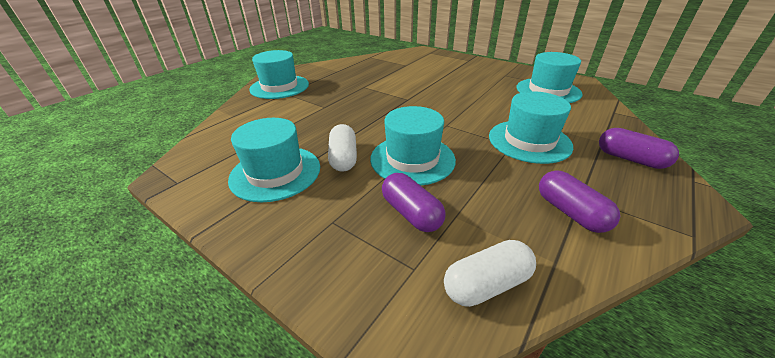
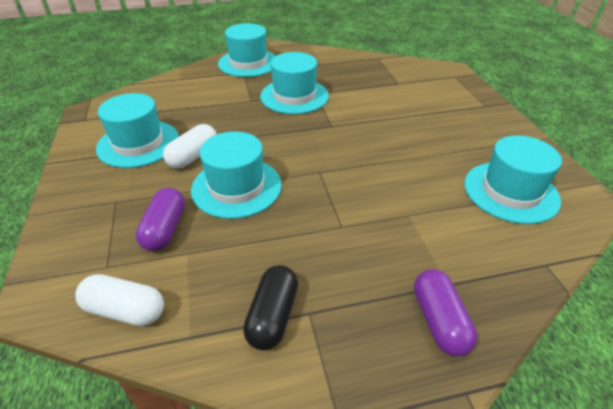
camera: 40 degrees right, 5 degrees up
turquoise hat [489,91,573,164] -> turquoise hat moved to [260,52,329,114]
purple capsule [539,170,620,233] -> black capsule [243,265,298,350]

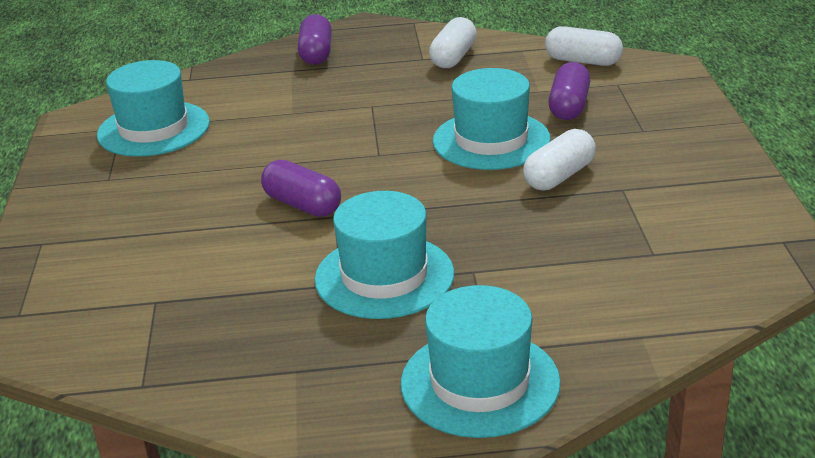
camera: 170 degrees left, 10 degrees down
turquoise hat [96,93,179,168] -> none
black capsule [243,265,298,350] -> white capsule [429,17,477,68]
none -> purple capsule [261,160,341,217]

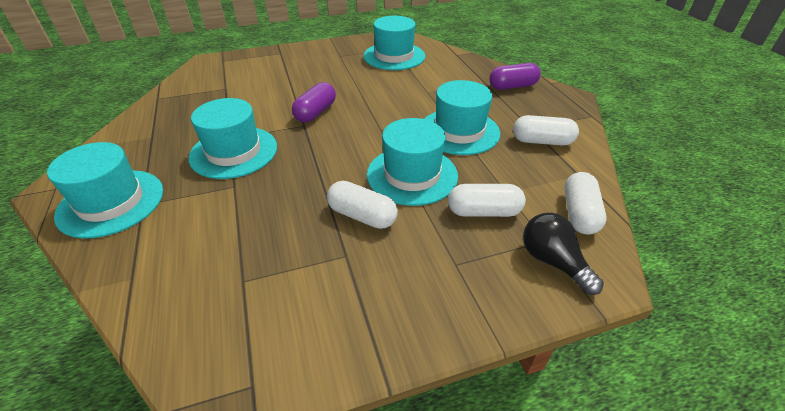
camera: 75 degrees right, 10 degrees up
purple capsule [548,62,591,120] -> white capsule [448,184,526,217]
none -> turquoise hat [424,80,500,155]
none -> black light bulb [523,213,604,295]

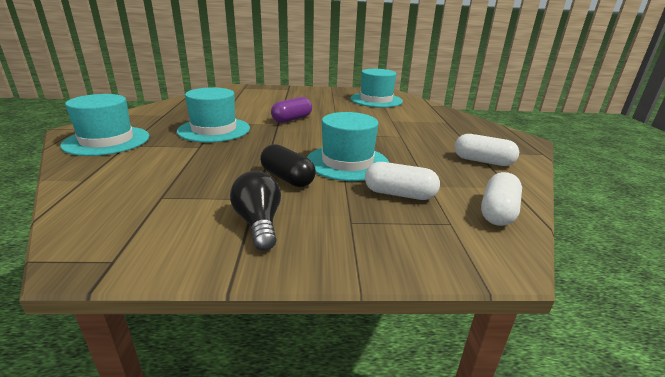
camera: 15 degrees right, 15 degrees down
white capsule [327,181,398,229] -> black capsule [260,144,316,187]
turquoise hat [424,80,500,155] -> none
purple capsule [489,63,541,90] -> none
black light bulb [523,213,604,295] -> black light bulb moved to [230,171,281,251]

